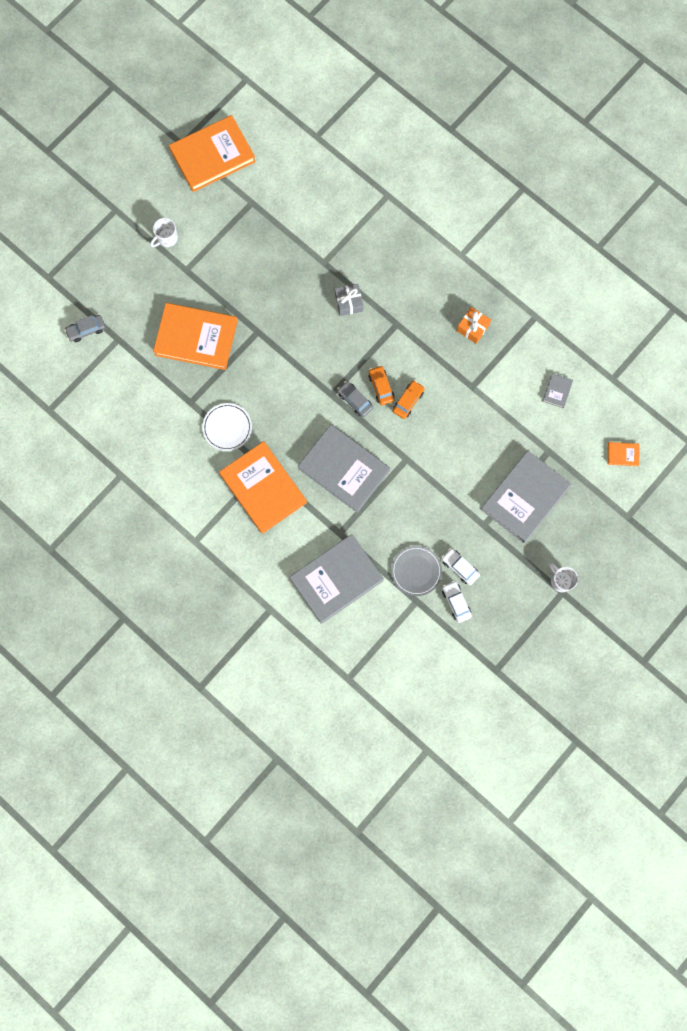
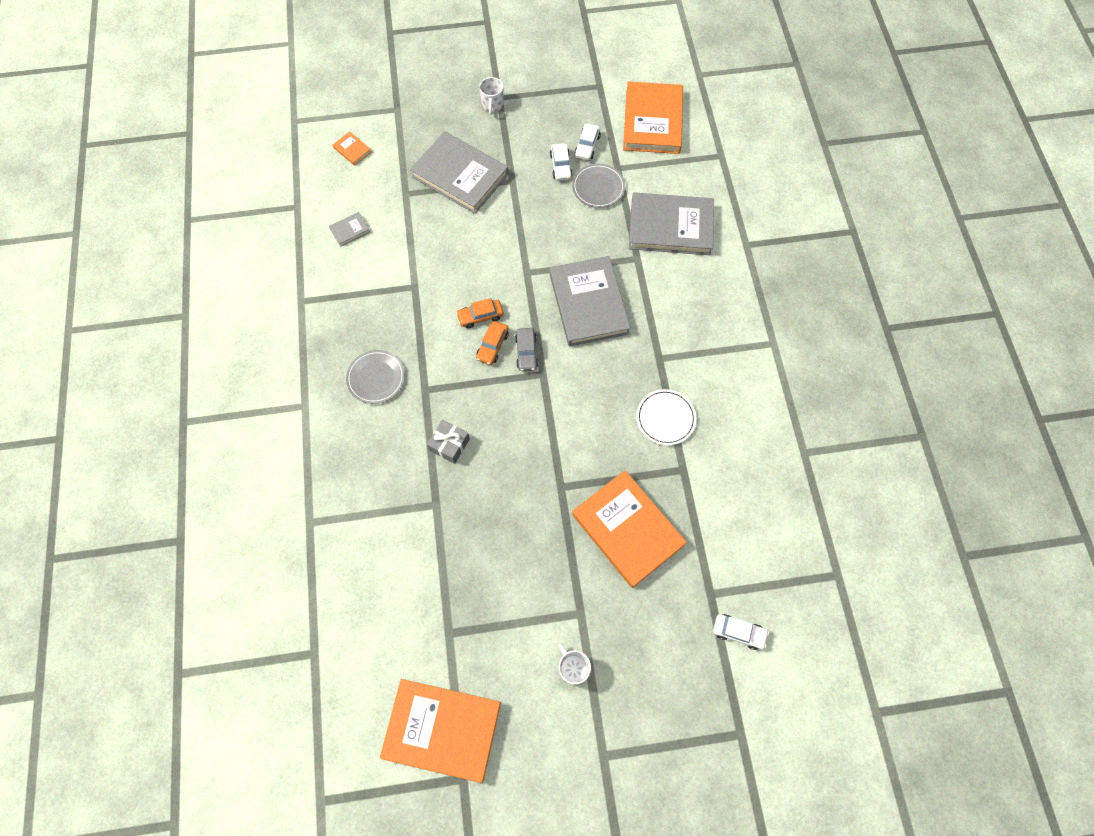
camera: 140 degrees left, 10 degrees down
grey car [64,315,105,342] -> white car [713,614,769,650]
white mug [150,218,178,247] -> white mug turned 120 degrees counterclockwise [558,643,591,684]
orange book [219,441,307,534] -> orange book moved to [623,82,683,154]
orange gift [457,307,491,344] -> none
grey book [481,451,571,543] -> grey book turned 45 degrees clockwise [410,131,509,214]
none -> grey plate [346,350,405,404]

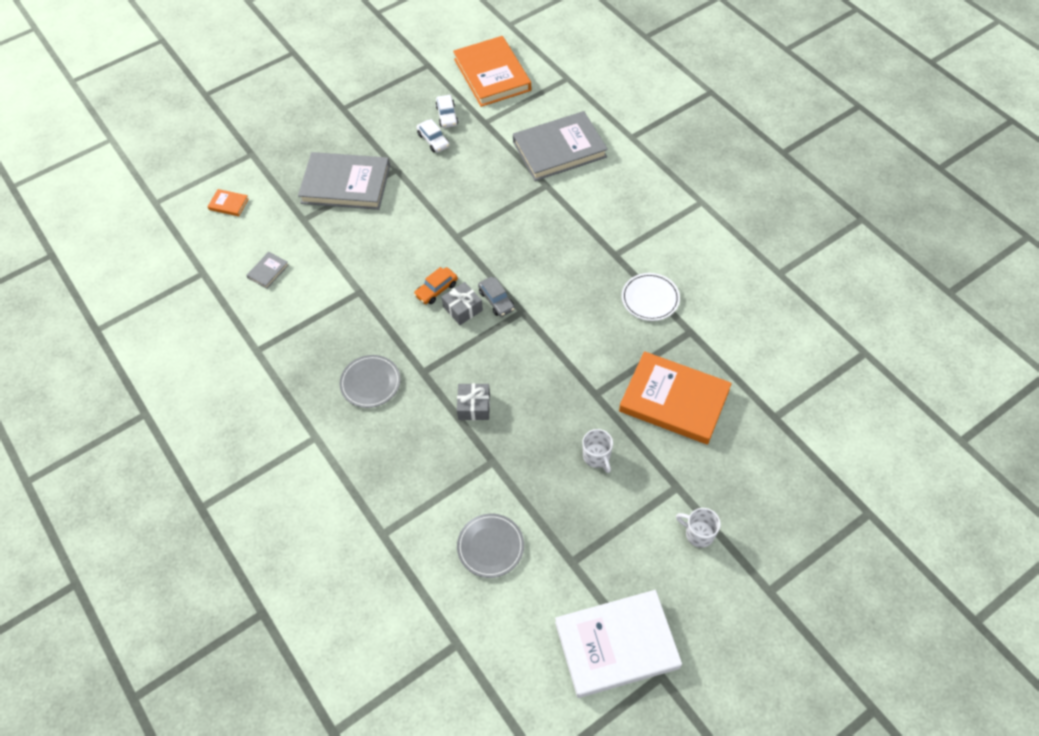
camera: 25 degrees left, 10 degrees down
orange book [380,679,501,783] -> white book [555,590,682,698]
orange car [476,321,509,365] -> grey gift [441,282,483,325]
white mug [479,77,503,115] -> white mug moved to [582,429,613,473]
grey book [550,256,631,346] -> none
grey plate [572,164,625,208] -> grey plate moved to [457,514,524,578]
white car [713,614,769,650] -> none

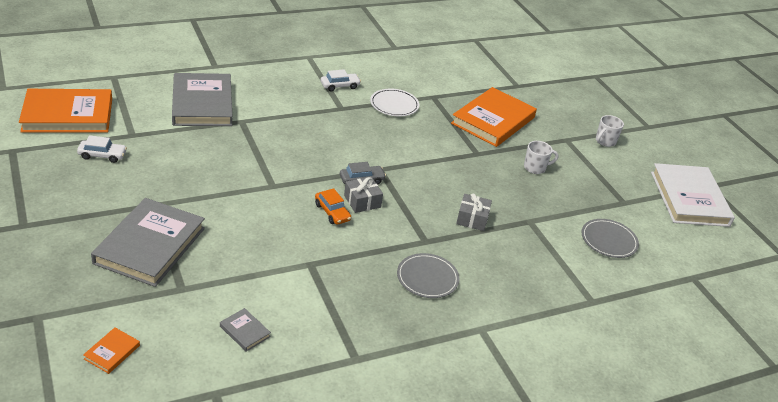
camera: 85 degrees left, 20 degrees down
white car [416,119,450,153] -> white car moved to [321,69,361,91]

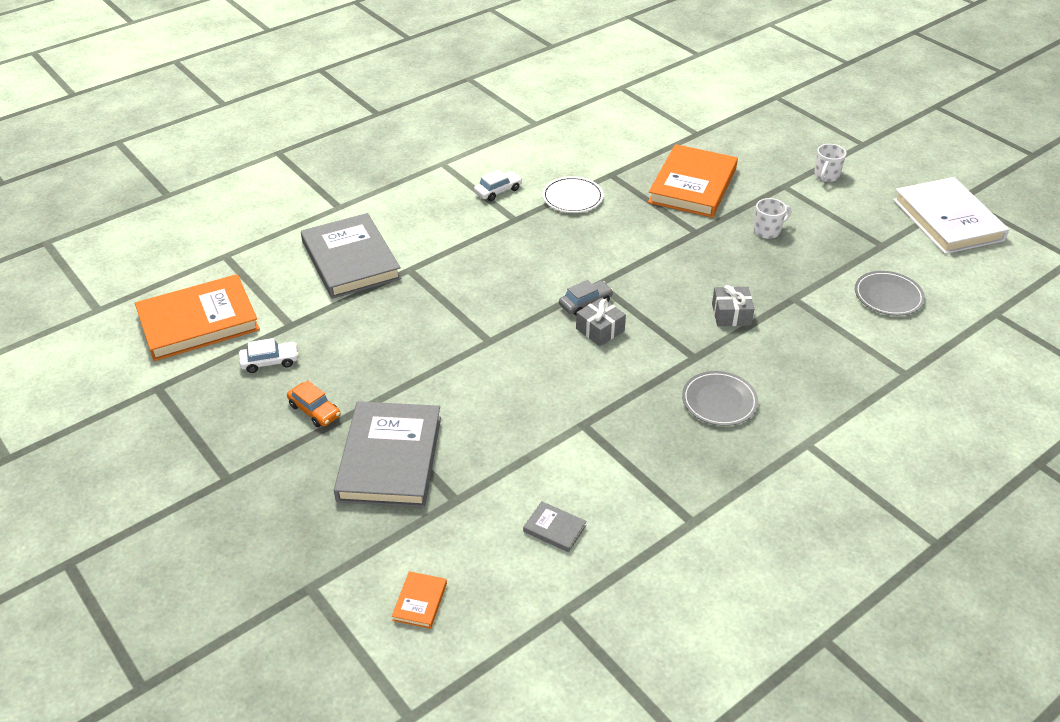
camera: 10 degrees left, 5 degrees up
orange car [315,188,351,225] -> orange car moved to [287,380,341,427]

